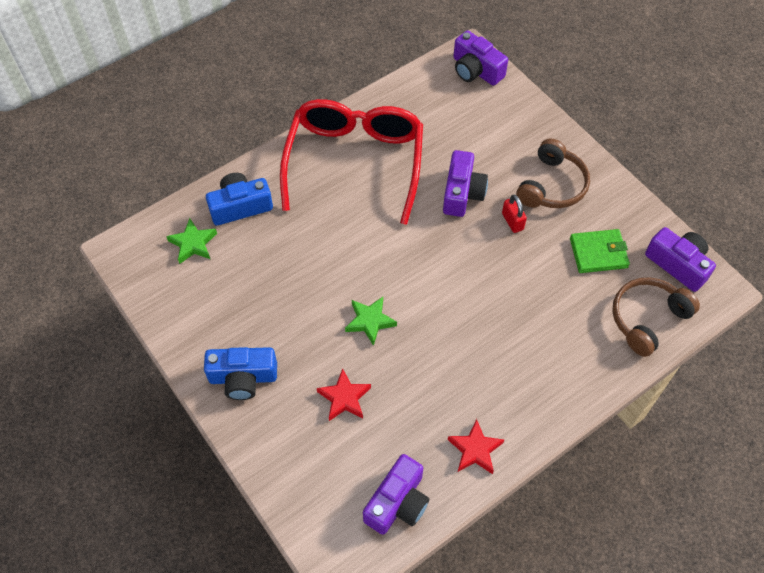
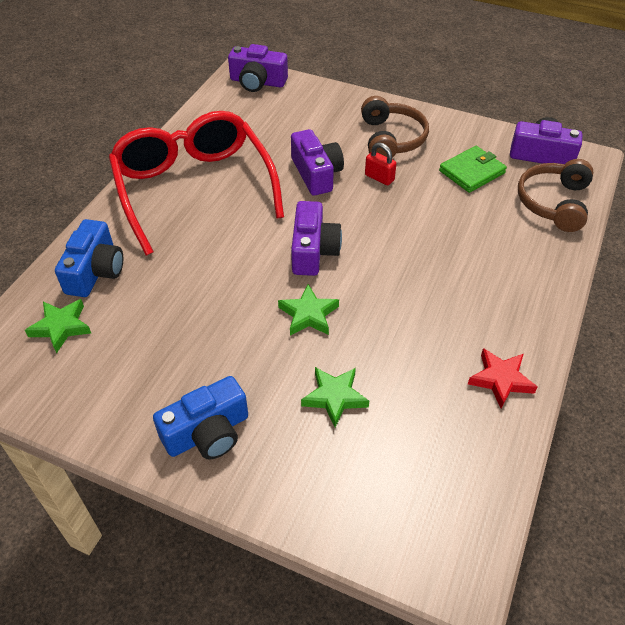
camera: 30 degrees left, 10 degrees down
blue camera [206,173,273,226] -> blue camera turned 150 degrees clockwise [55,219,124,297]
red star [317,368,371,421] -> green star [301,367,369,427]
purple camera [363,454,429,535] -> purple camera moved to [291,201,342,276]

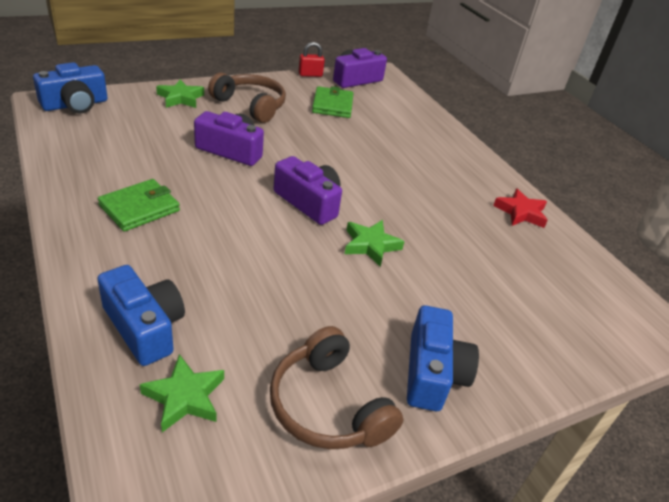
camera: 55 degrees left, 10 degrees down
red glasses [109,111,284,255] -> green wallet [98,179,180,231]
purple camera [228,44,288,92] -> blue camera [33,62,107,113]
green star [301,367,369,427] -> green star moved to [156,79,204,108]
red padlock [365,142,397,185] -> red padlock moved to [299,42,325,77]
brown headphones [518,159,593,232] -> brown headphones moved to [270,326,404,449]

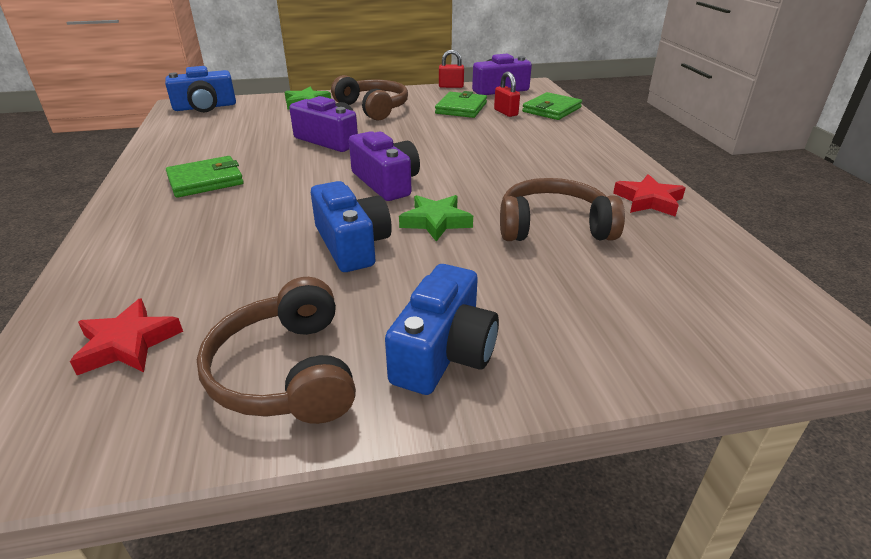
camera: 20 degrees right, 5 degrees down
blue camera [97,265,185,366] -> blue camera moved to [311,181,392,272]
green star [140,354,224,432] -> red star [70,298,183,375]
none -> red padlock [494,72,520,117]
none -> brown headphones [500,178,625,241]
none -> green wallet [522,92,582,120]

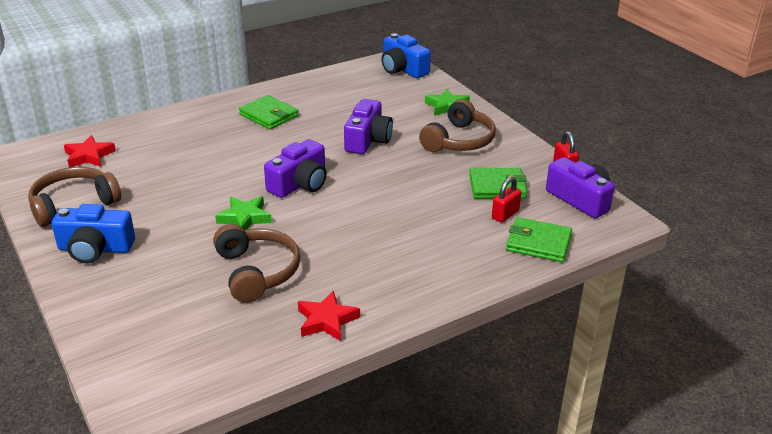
camera: 70 degrees right, 0 degrees up
blue camera [311,181,392,272] -> none

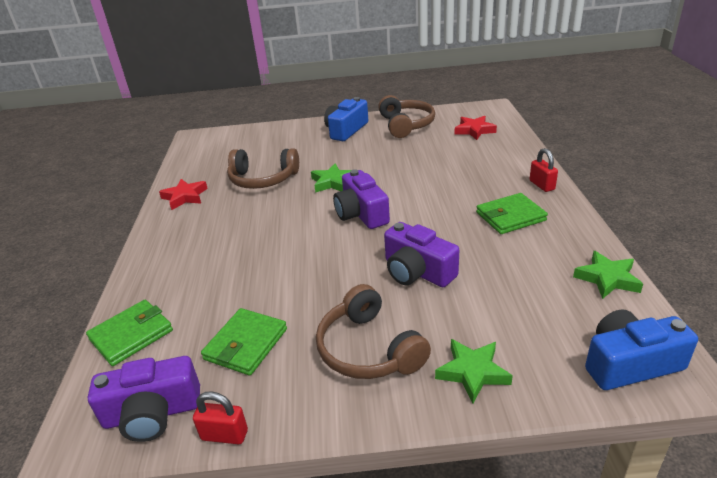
camera: 120 degrees right, 0 degrees up
red padlock [492,176,521,223] -> red padlock moved to [530,148,558,192]
none -> green star [573,251,643,299]

